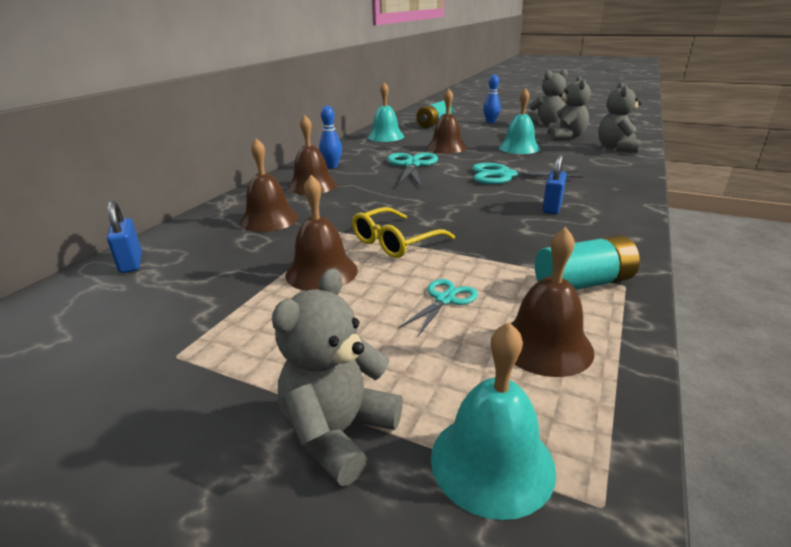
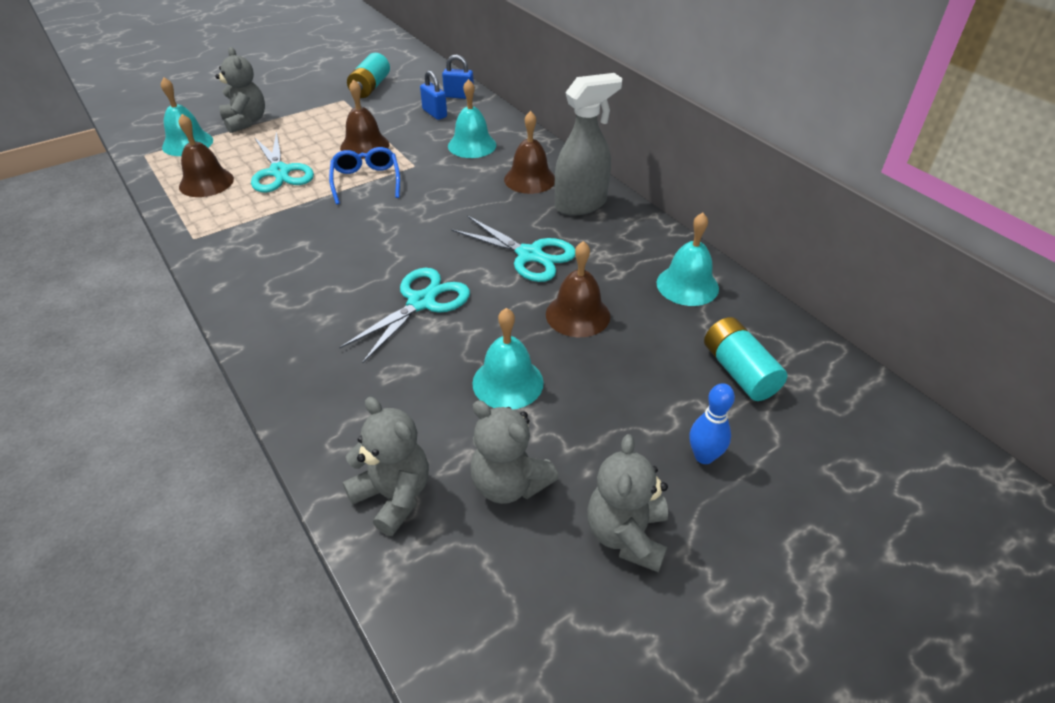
camera: 120 degrees right, 15 degrees up
brown bell [240,138,299,232] -> turquoise bell [448,79,496,158]
blue bowling pin [319,106,342,168] -> grey spray bottle [555,73,622,216]
yellow glasses [352,207,455,258] -> blue glasses [329,147,400,204]
turquoise scissors [398,279,478,336] -> turquoise scissors [251,131,314,192], size x1.79
turquoise battery [535,235,640,290] -> turquoise battery moved to [347,53,390,98]
blue padlock [543,154,567,214] -> blue padlock moved to [420,70,447,120]

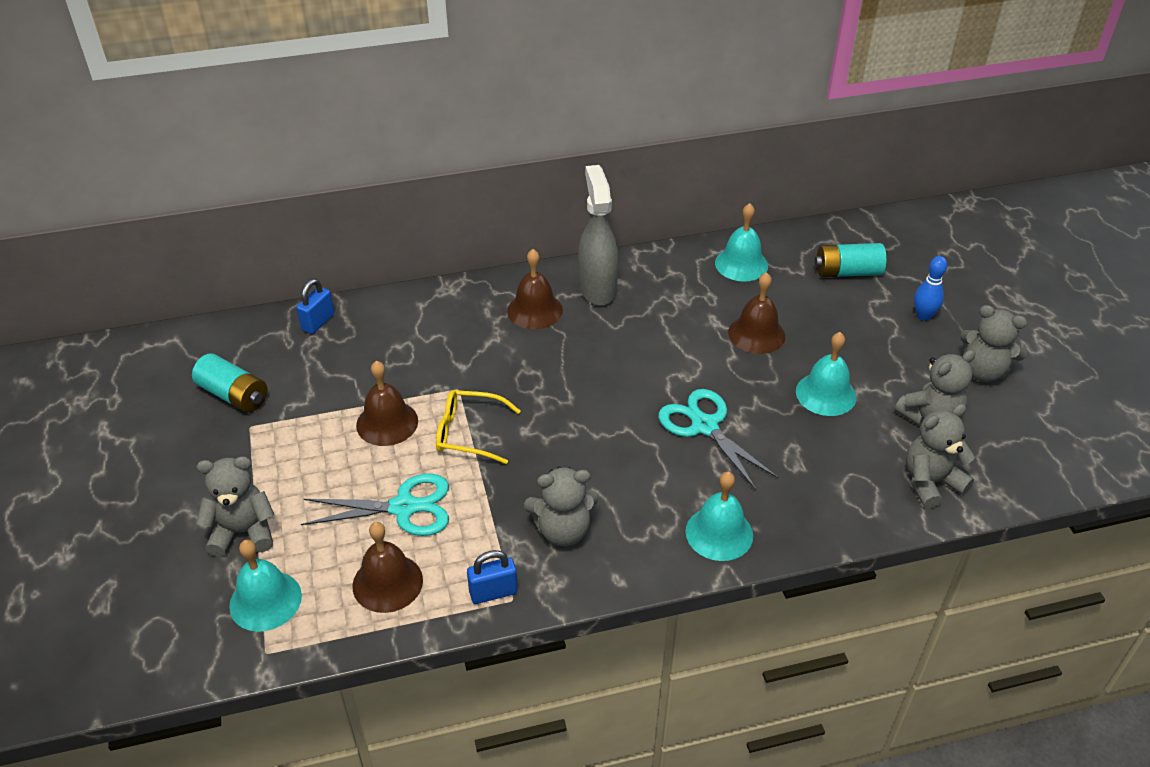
camera: 70 degrees left, 0 degrees up
blue glasses [329,147,400,204] -> yellow glasses [436,390,521,464]
blue padlock [420,70,447,120] -> blue padlock moved to [467,550,518,604]
turquoise bell [448,79,496,158] -> turquoise bell moved to [686,472,753,561]
turquoise scissors [451,216,575,282] -> none
none -> grey teddy bear [524,467,599,546]

